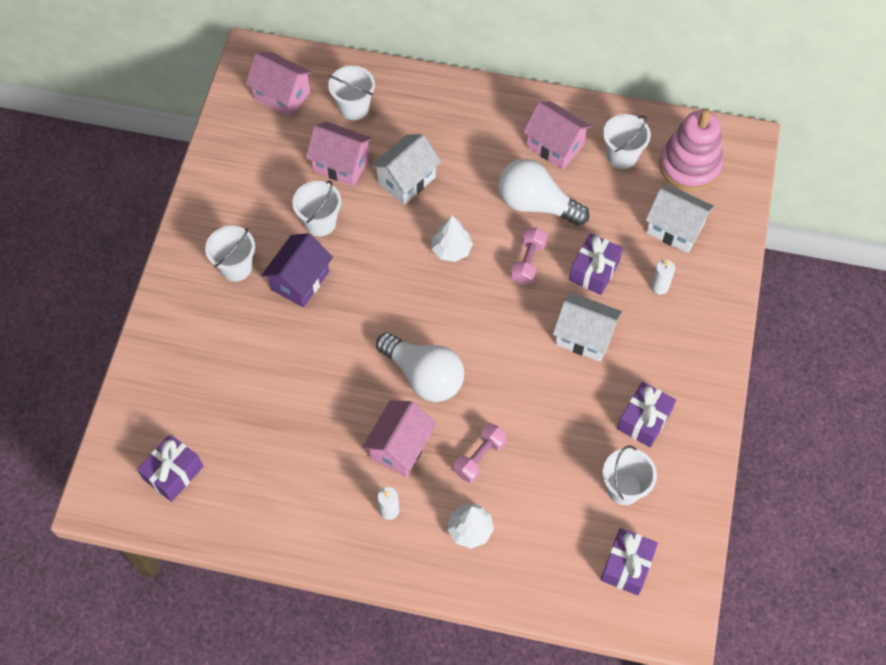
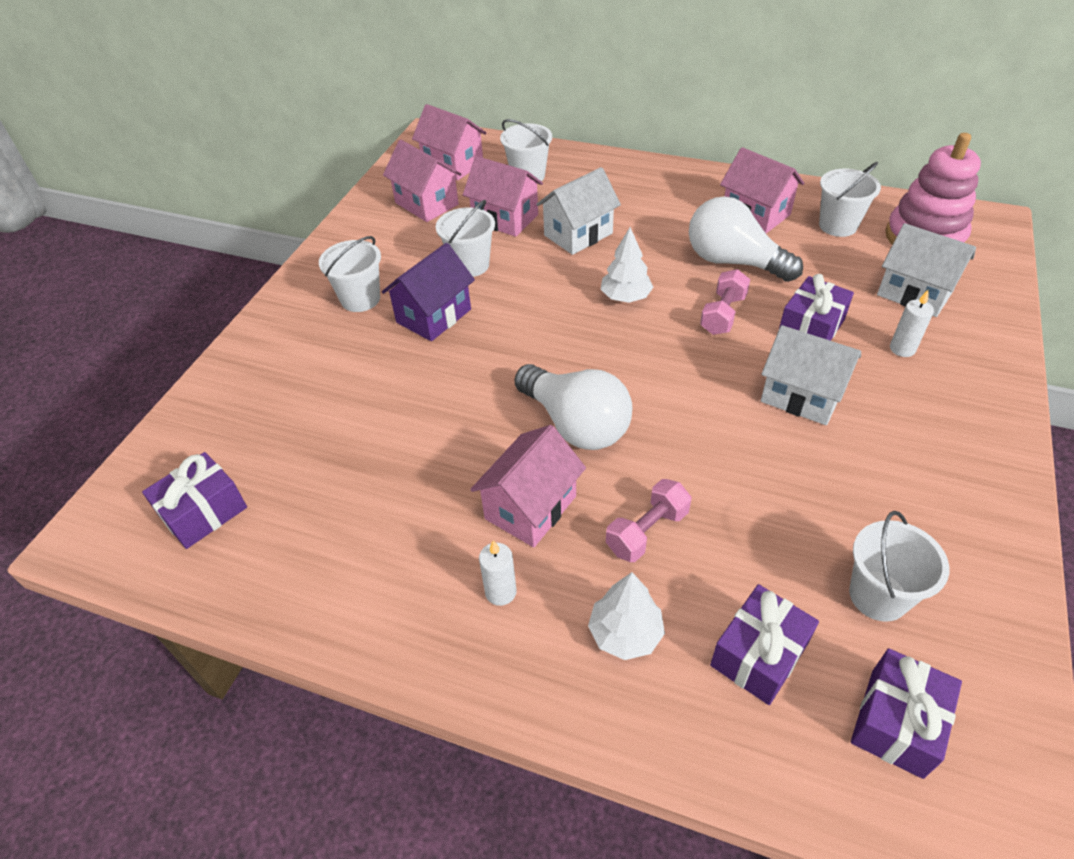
camera: 10 degrees right, 15 degrees down
purple gift [617,382,676,447] -> purple gift moved to [710,584,819,705]
none -> pink house [383,140,461,222]

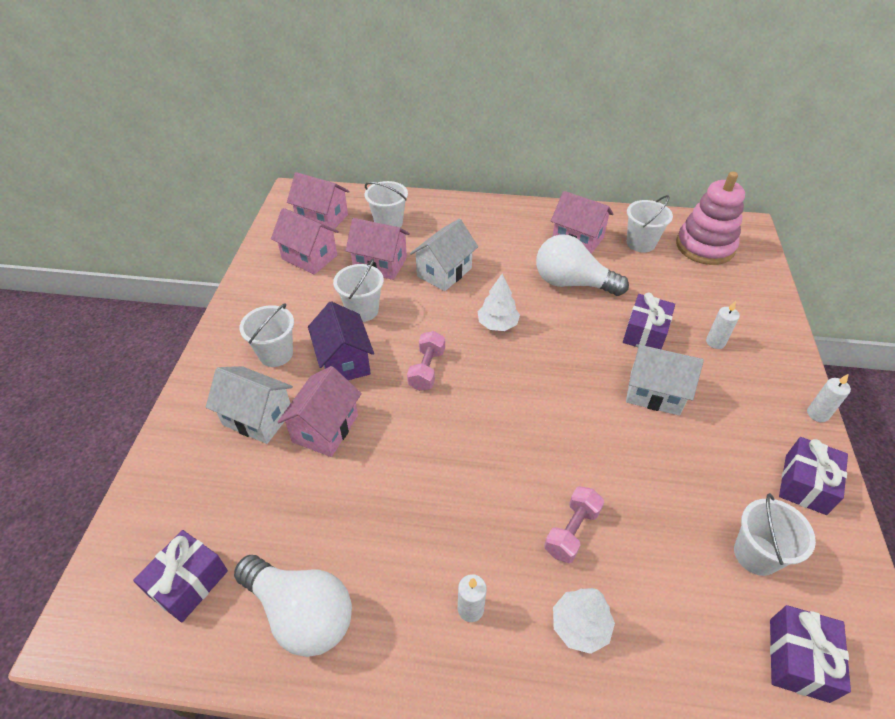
camera: 15 degrees left, 0 degrees up
purple house [382,243,475,341] -> purple house turned 45 degrees counterclockwise [308,301,374,380]
pink house [470,425,586,547] -> pink house moved to [278,366,362,457]
white light bulb [514,364,633,450] -> white light bulb moved to [234,555,352,657]
pink dumbbell [700,269,750,335] -> pink dumbbell moved to [407,331,445,391]
purple gift [710,584,819,705] -> purple gift moved to [779,437,848,515]
white house [877,223,976,317] -> white house moved to [206,366,293,444]
none -> white candle [807,374,851,422]

